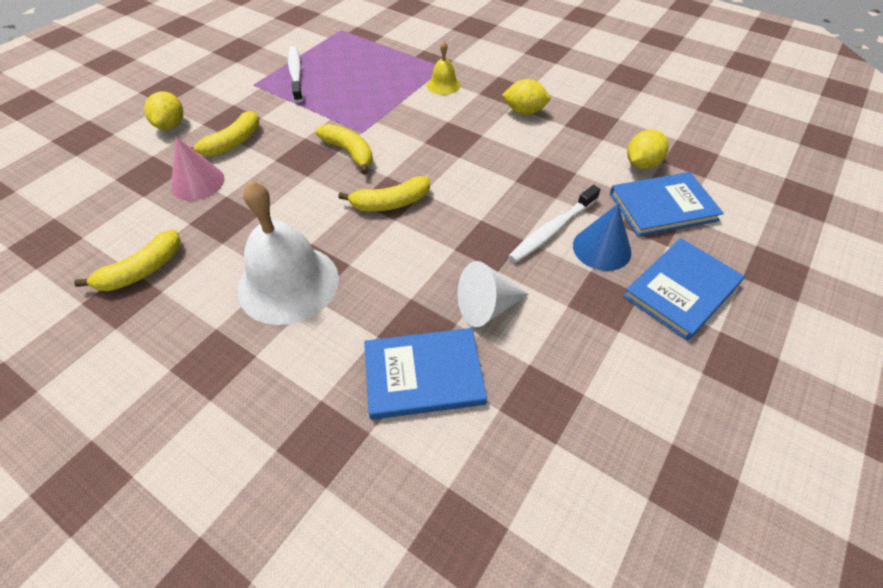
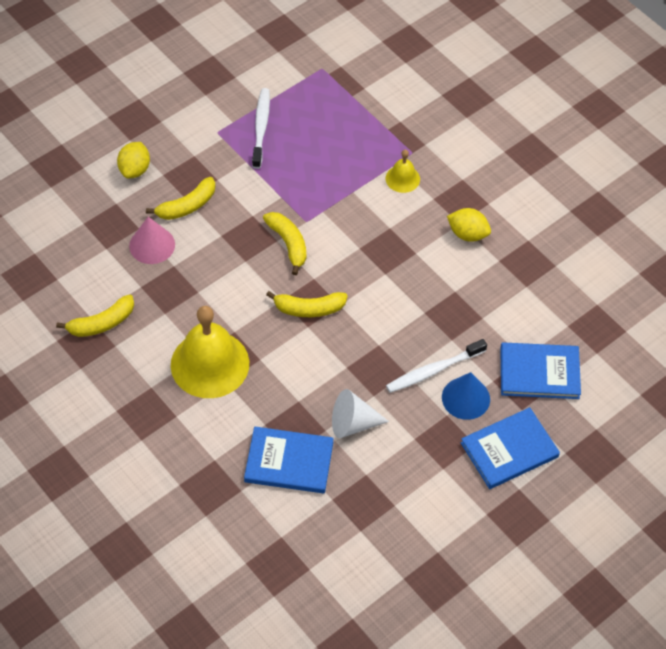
camera: 15 degrees right, 5 degrees up
white bell [238,180,339,325] -> yellow bell [171,306,249,398]
yellow lemon [627,130,669,169] -> none

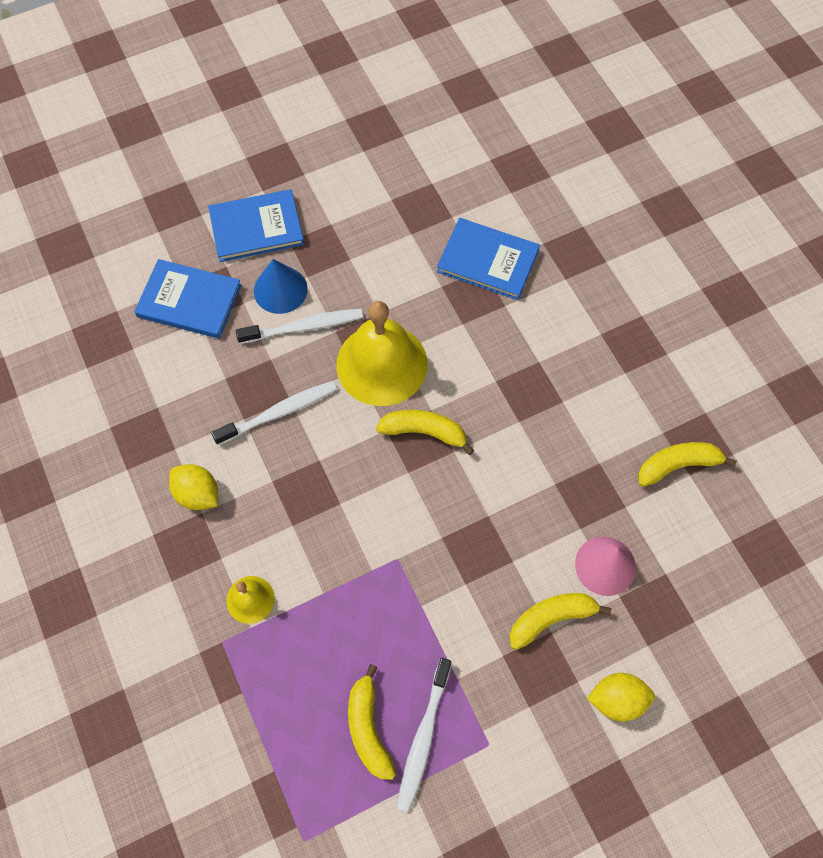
camera: 165 degrees left, 10 degrees up
yellow lemon [117,142,150,179] -> yellow lemon turned 60 degrees clockwise [587,673,655,722]
yellow bell [171,306,249,398] -> yellow bell moved to [336,301,428,406]
yellow banana [263,212,306,275] -> yellow banana moved to [348,664,396,780]
white cone [332,389,389,438] -> none
none -> white toothbrush [211,381,337,445]

